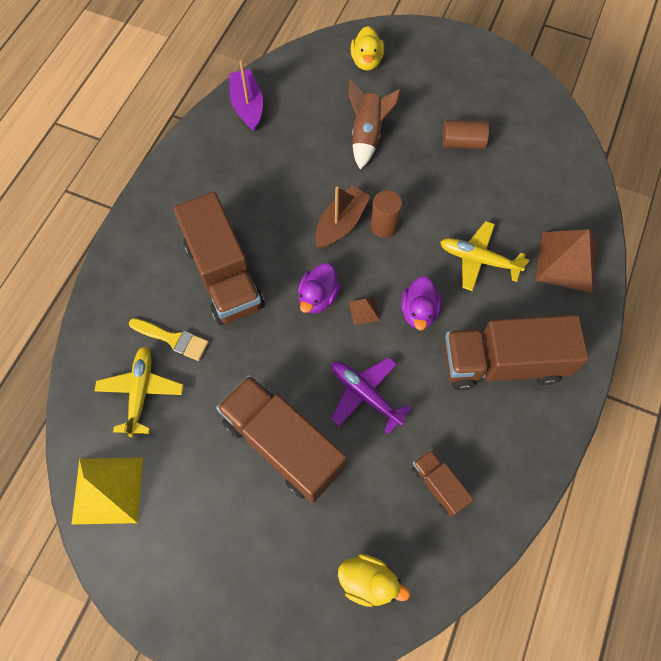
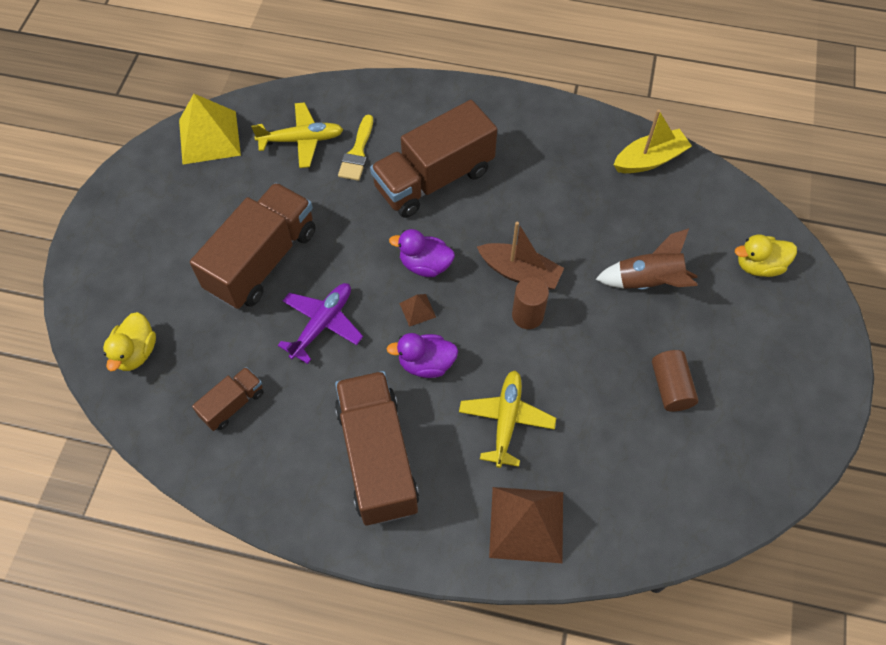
camera: 80 degrees right, 5 degrees down
purple boat [229,60,263,131] -> yellow boat [614,110,692,173]

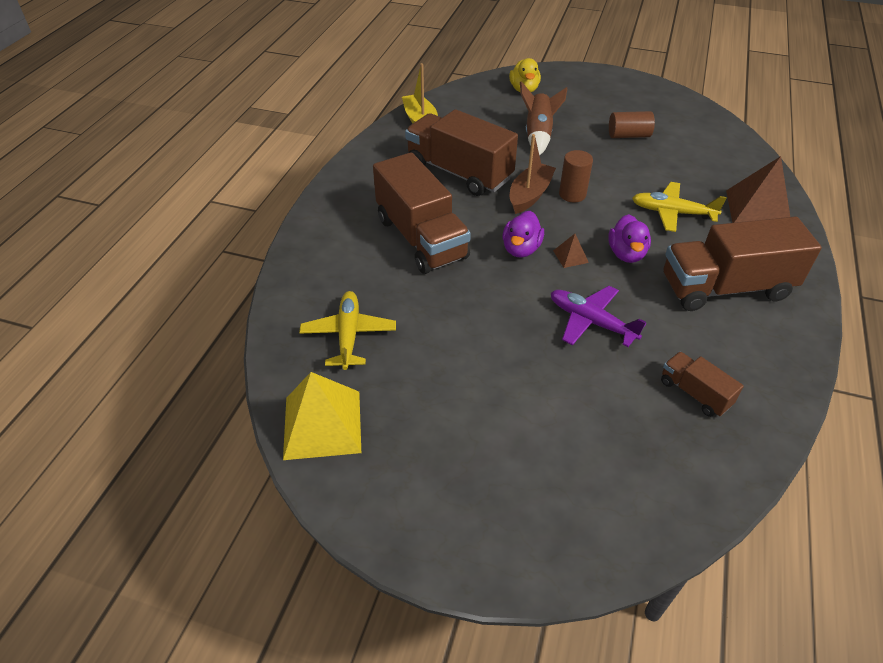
camera: 85 degrees left, 15 degrees down
yellow duck [103,312,156,371] -> none
brown truck [190,183,316,309] -> brown truck moved to [405,109,518,196]
yellow brush [338,115,373,181] -> none

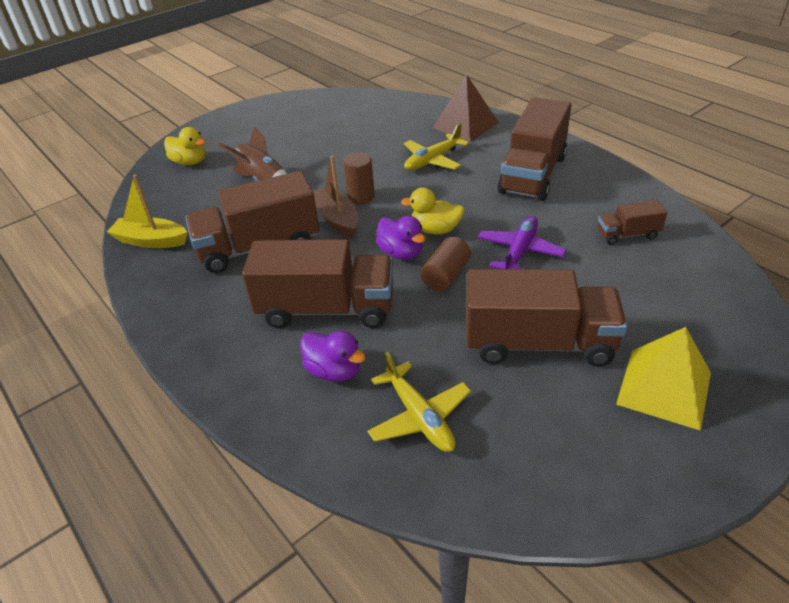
camera: 55 degrees left, 5 degrees down
yellow pyramid [283,372,361,460] -> yellow pyramid moved to [616,327,711,431]
yellow plane [299,291,396,370] -> yellow plane turned 150 degrees counterclockwise [367,352,471,452]
purple plane [551,286,646,347] -> purple plane turned 135 degrees clockwise [477,216,566,269]
brown pyramid [553,234,589,268] -> yellow duck [401,187,464,234]
purple duck [608,214,651,263] -> purple duck moved to [300,331,366,382]
brown cylinder [609,111,655,138] -> brown cylinder moved to [421,237,471,291]
none -> brown truck [466,269,628,366]

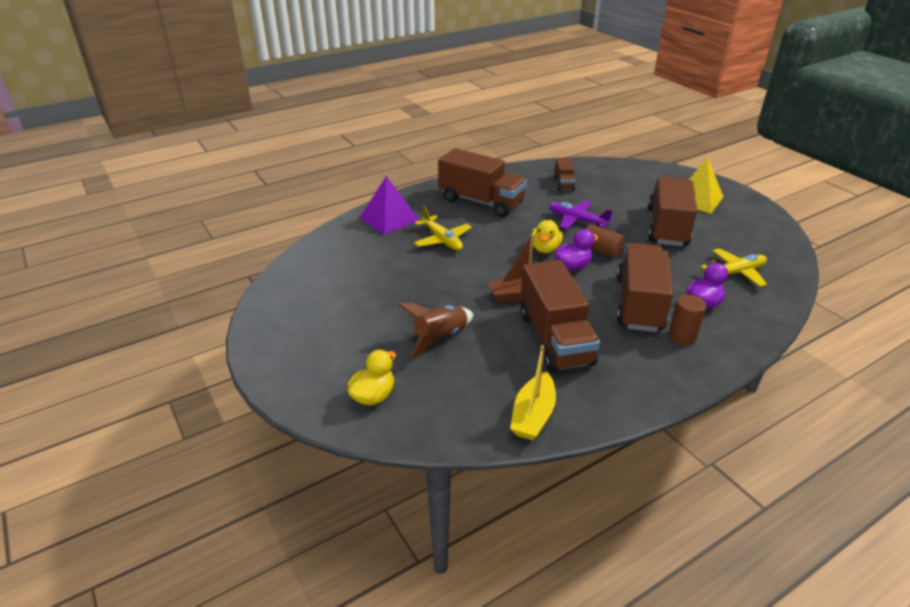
camera: 85 degrees left, 5 degrees down
brown cylinder [343,152,375,204] -> brown cylinder moved to [669,295,706,345]
brown pyramid [433,74,499,142] -> purple pyramid [360,176,419,235]

